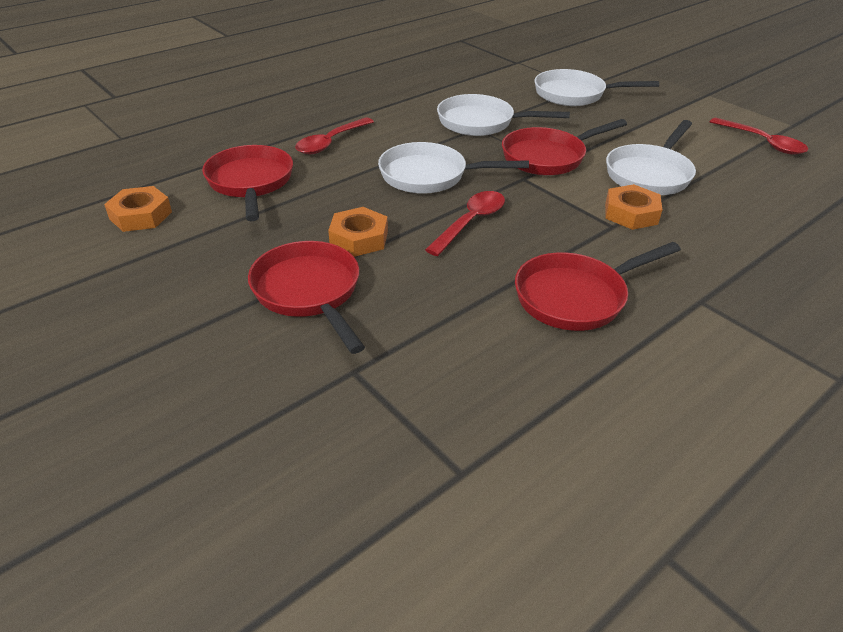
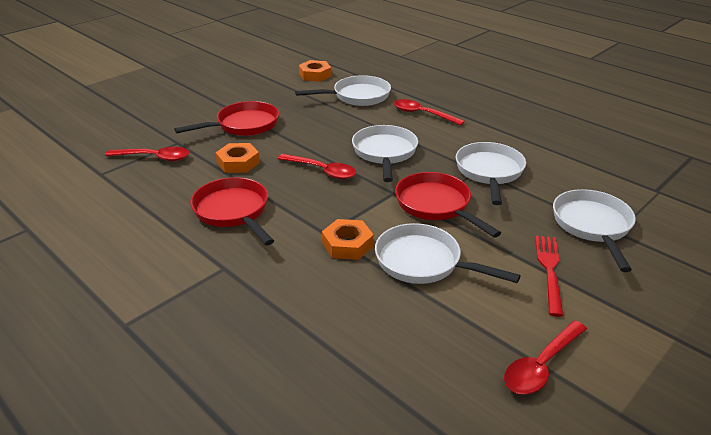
camera: 85 degrees right, 5 degrees down
red pan [202,145,293,221] -> white pan [295,75,391,106]
orange nut [328,207,388,257] -> orange nut moved to [215,143,260,173]
none -> red spoon [105,147,189,161]
none -> red fork [535,235,564,317]

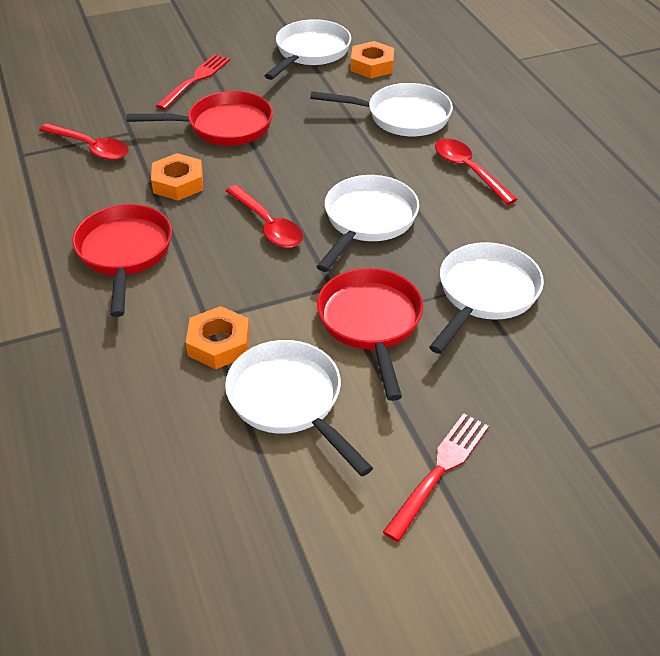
camera: 25 degrees right, 10 degrees up
red spoon [504,320,587,394] -> none
white pan [553,189,636,272] -> white pan moved to [265,19,351,80]
none -> red fork [156,54,230,110]

